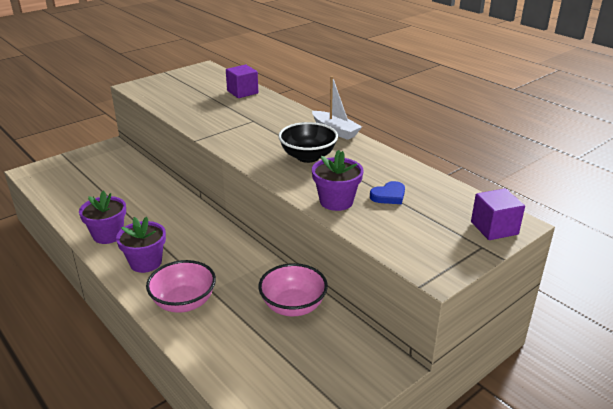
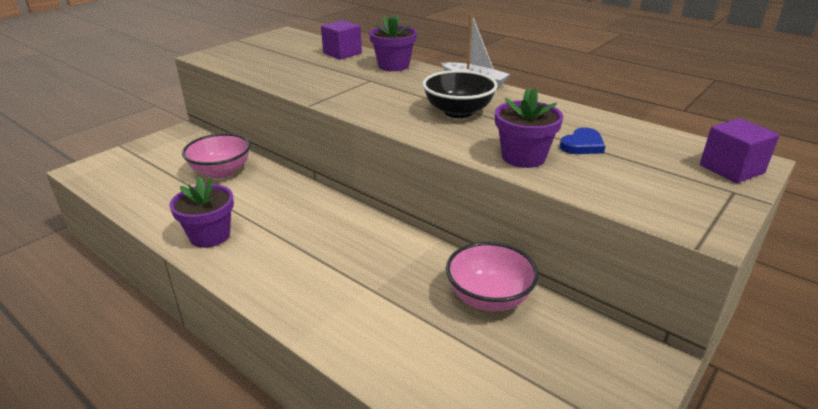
camera: 10 degrees left, 0 degrees up
purple flower pot [116,217,166,273] -> purple flower pot moved to [369,14,417,71]
pink bowl [146,260,216,313] -> pink bowl moved to [182,133,251,178]

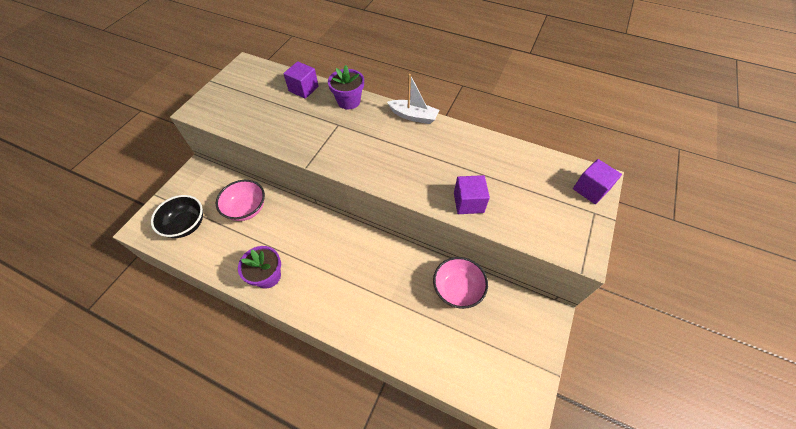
camera: 15 degrees left, 25 degrees up
black bowl [422,70,498,118] -> black bowl moved to [151,195,203,238]
purple flower pot [495,87,563,168] -> purple cube [454,175,490,214]
blue heart [560,127,605,154] -> none

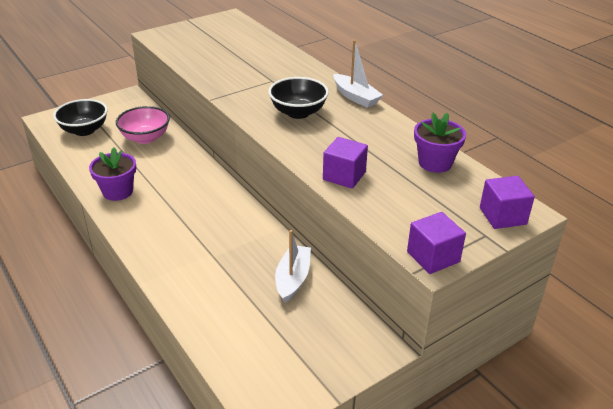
camera: 30 degrees right, 20 degrees down
purple cube [283,61,319,99] -> purple cube moved to [407,212,466,274]
purple flower pot [328,65,364,109] -> purple flower pot moved to [414,113,466,173]
pink bowl [433,257,488,309] -> white boat [275,230,311,303]
none -> black bowl [268,77,329,119]

